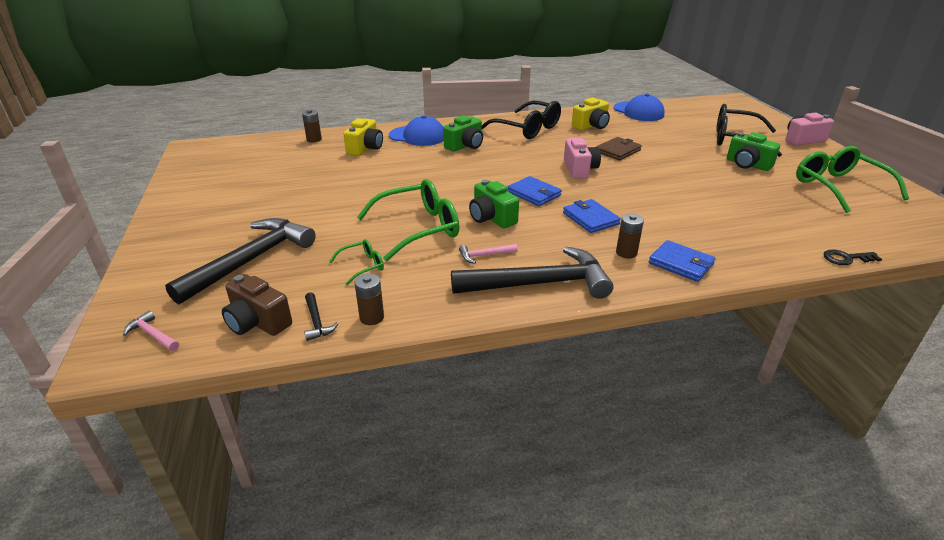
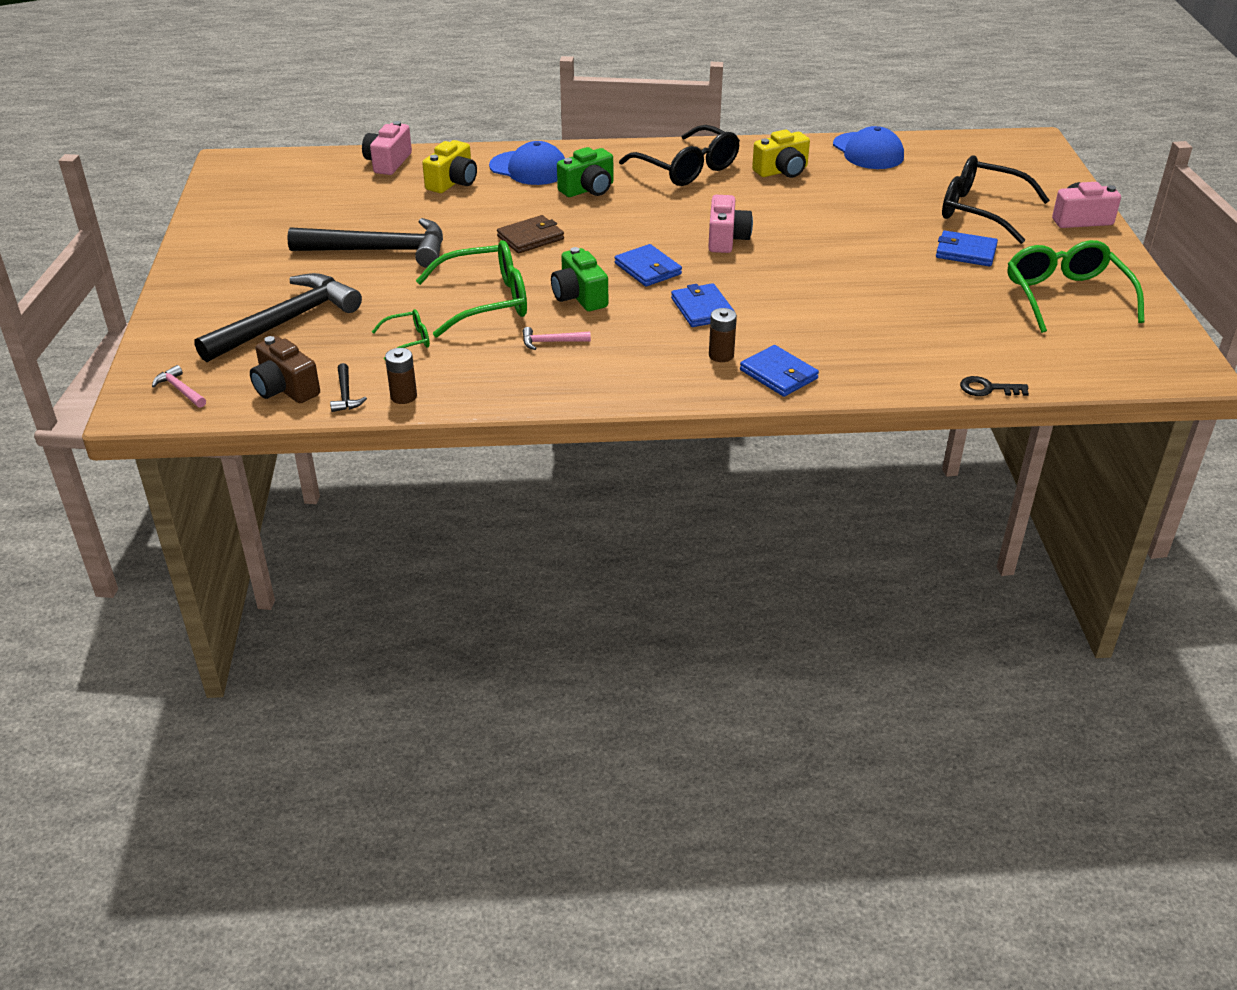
camera: 10 degrees right, 5 degrees up
brown battery [302,110,322,142] -> pink camera [362,121,412,175]
black hammer [451,247,613,299] -> black hammer moved to [287,218,443,268]
brown wallet [596,137,642,160] -> brown wallet moved to [497,215,564,253]
green camera [727,132,780,171] -> blue wallet [936,231,998,267]

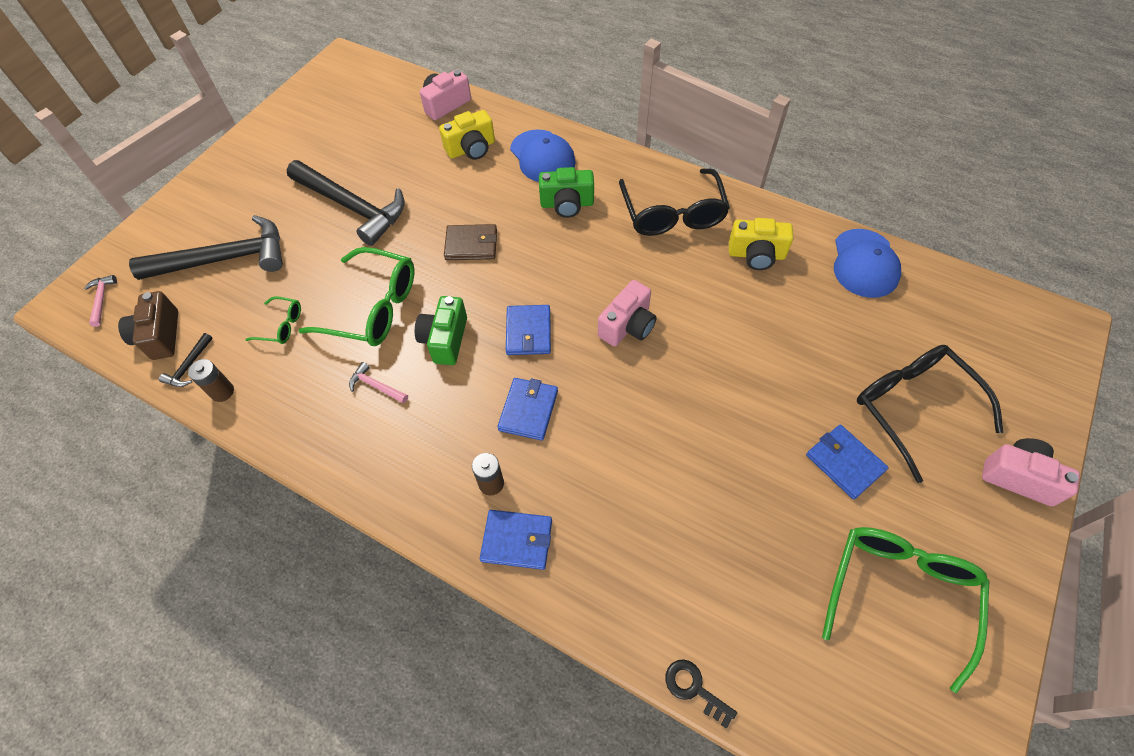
camera: 35 degrees right, 20 degrees up
blue wallet [740,345,819,397] -> blue wallet turned 75 degrees counterclockwise [480,510,552,570]

